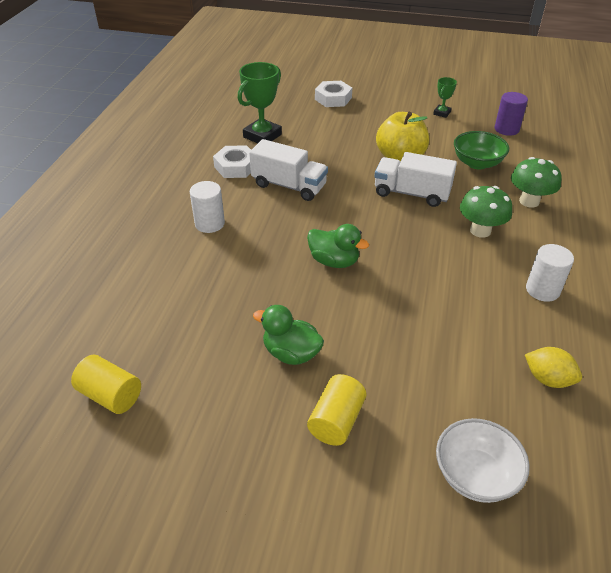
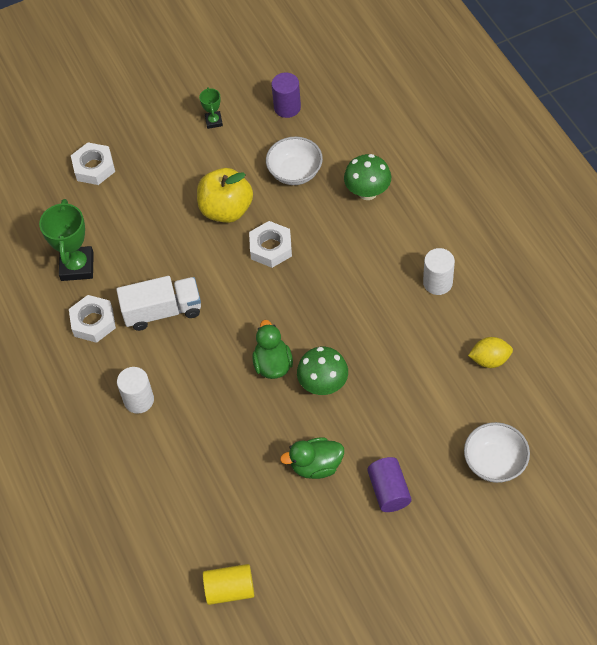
camera: 35 degrees left, 15 degrees up
green duck [307,224,369,268] -> green duck turned 90 degrees counterclockwise [252,320,293,379]
yellow cylinder [307,374,366,446] -> purple cylinder [367,457,411,512]
white truck [374,152,457,207] -> white nut [249,221,292,268]
green bowl [454,131,509,169] -> white bowl [266,137,323,185]
green mushroom [460,186,512,238] -> green mushroom moved to [297,347,348,395]

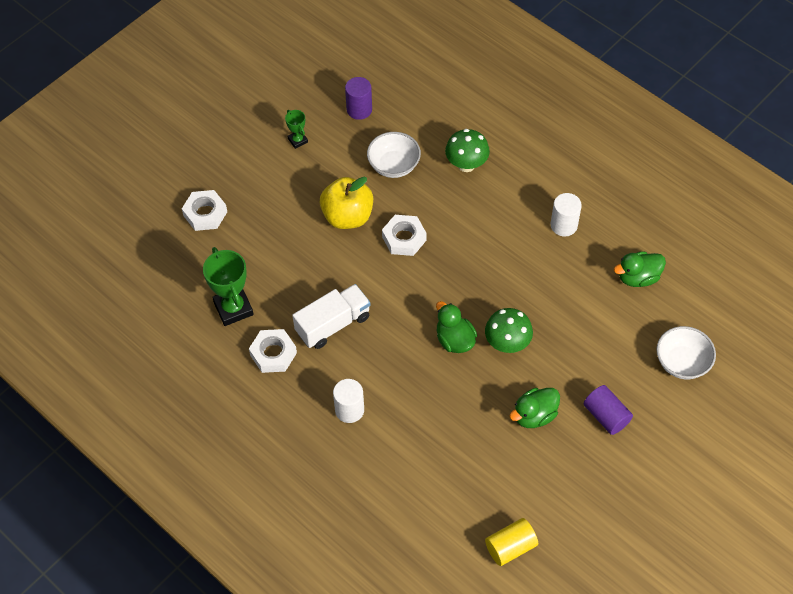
camera: 25 degrees left, 0 degrees up
yellow lemon [468,337,513,368] -> green duck [614,251,666,287]

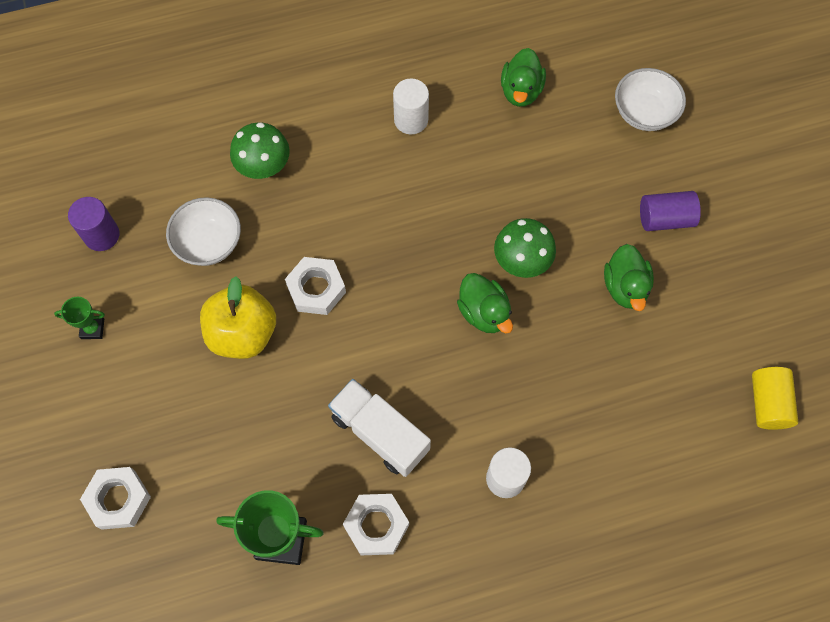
camera: 60 degrees left, 10 degrees up
white truck [292,284,370,349] -> white truck turned 45 degrees counterclockwise [328,379,431,477]
green duck [436,301,477,353] -> green duck turned 120 degrees counterclockwise [457,273,513,333]

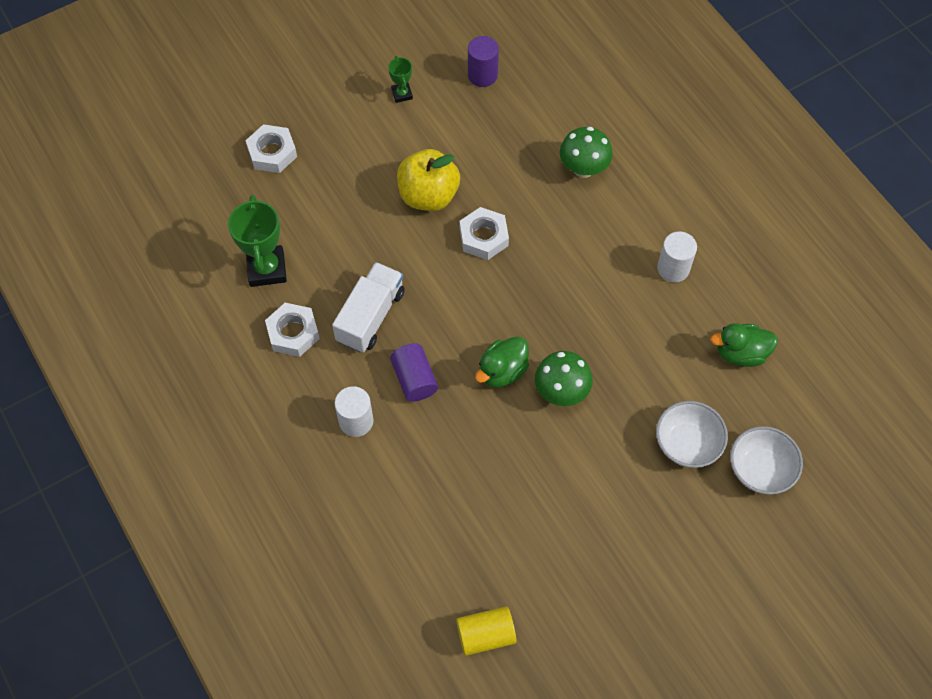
camera: 75 degrees right, 5 degrees down
white bowl [166,197,241,266] -> white bowl moved to [656,401,728,468]
green duck [604,244,654,311] -> none
purple cylinder [640,191,701,231] -> purple cylinder moved to [390,343,438,402]

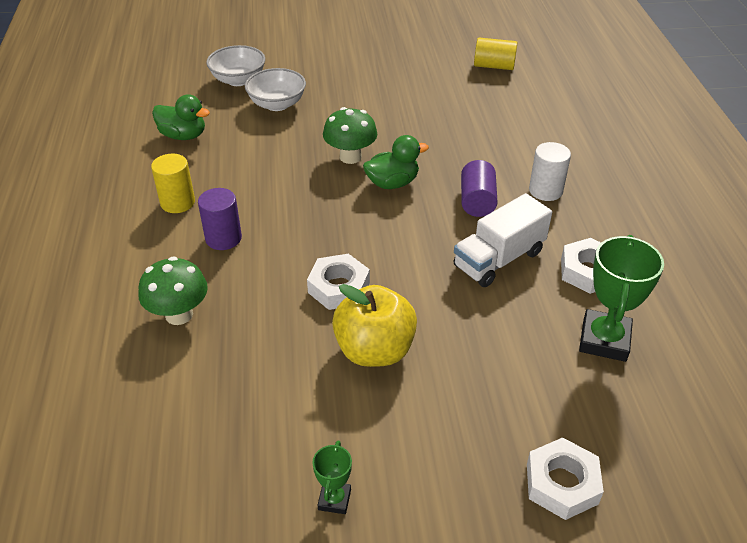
camera: 155 degrees left, 20 degrees down
purple cylinder [468,36,499,87] -> purple cylinder moved to [198,188,242,250]
white cylinder [657,231,697,282] -> yellow cylinder [151,153,195,213]

